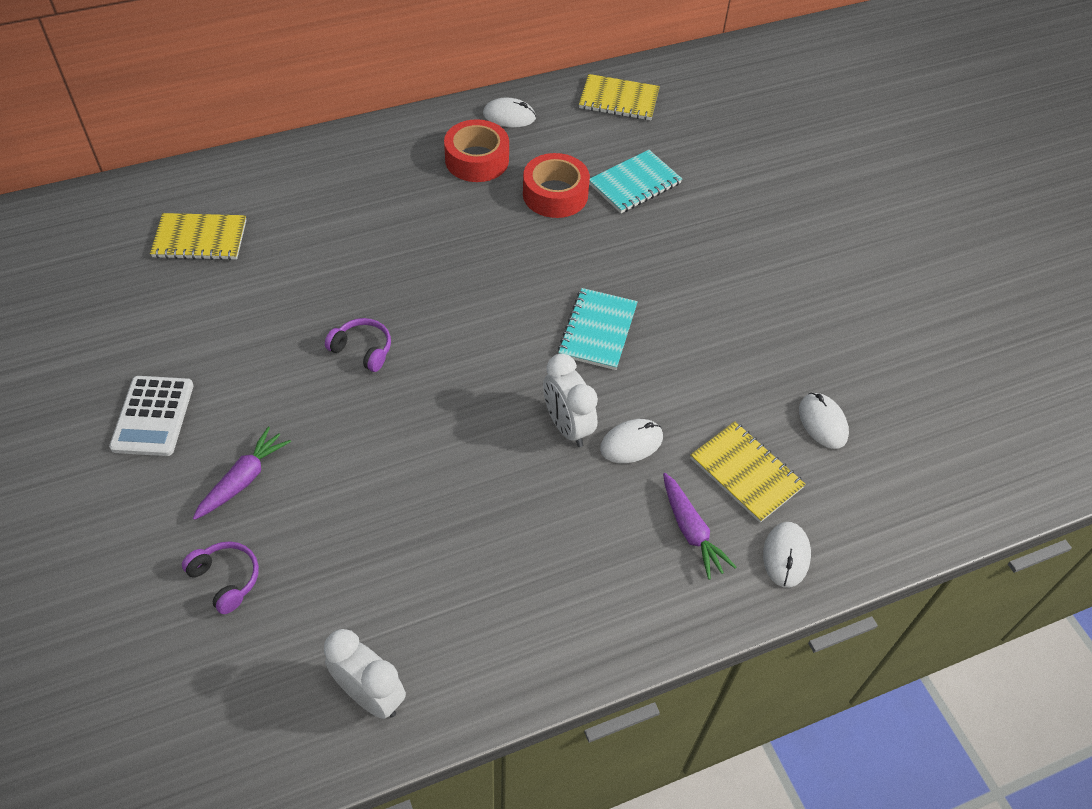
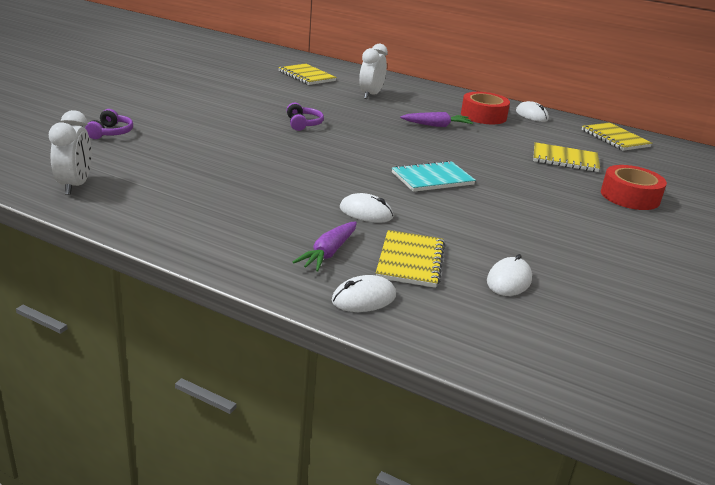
camera: 50 degrees right, 25 degrees down
white calculator [109,376,194,456] -> none
purple carrot [193,427,291,520] -> purple carrot moved to [400,112,473,127]
red tape [523,153,590,218] -> red tape moved to [601,165,667,210]
white clock [543,354,598,447] -> white clock moved to [359,44,388,99]
turquoise notebook [589,150,682,213] -> yellow notebook [533,142,600,172]

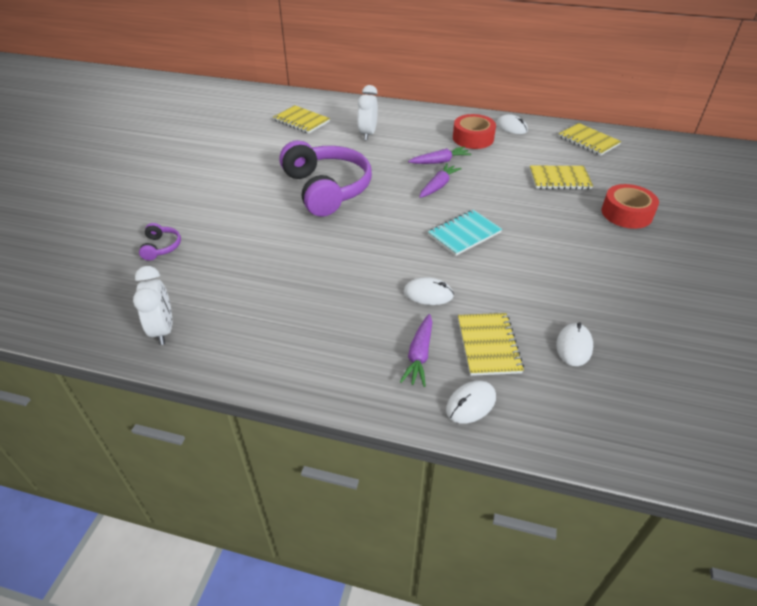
camera: 10 degrees left, 15 degrees up
purple headphones [286,103,324,131] -> purple headphones [279,140,372,217], size x2.45
none -> purple carrot [419,163,462,198]

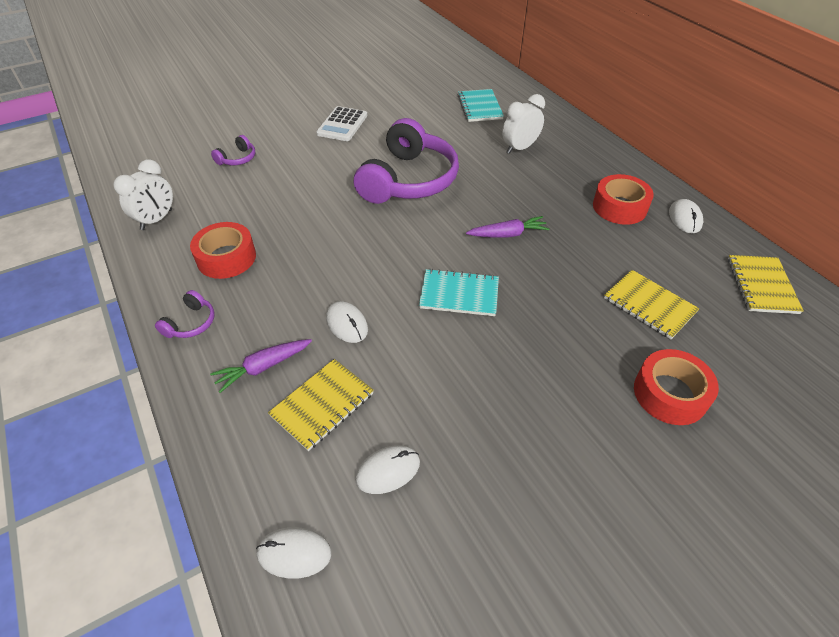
camera: 45 degrees right, 5 degrees up
yellow notebook [273,105,330,134] -> turquoise notebook [458,89,504,122]
purple carrot [408,147,472,164] -> none
white mouse [446,381,496,423] -> white mouse moved to [256,527,331,579]
none -> purple headphones [155,290,215,338]
none -> red tape [190,222,256,279]
none -> white calculator [316,106,367,141]

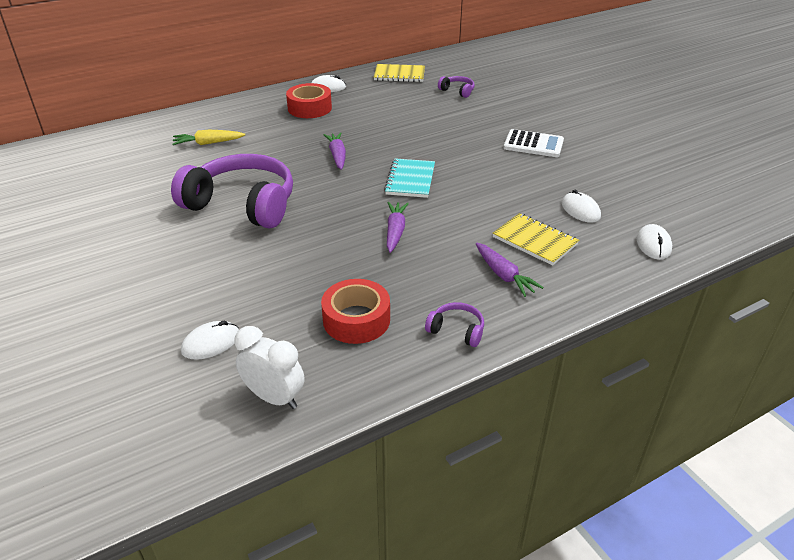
camera: 90 degrees left, 10 degrees down
purple headphones [211,135,255,165] -> purple headphones moved to [438,76,475,98]
white calculator [316,106,367,141] -> white calculator moved to [504,129,564,157]
white mouse [326,301,368,343] -> white mouse moved to [181,321,239,360]
turquoise notebook [458,89,504,122] -> none
white clock [502,94,545,154] -> yellow carrot [172,130,245,145]
yellow notebook [604,270,699,339] -> none
red tape [634,349,719,425] -> none
none -> purple carrot [387,202,409,253]

